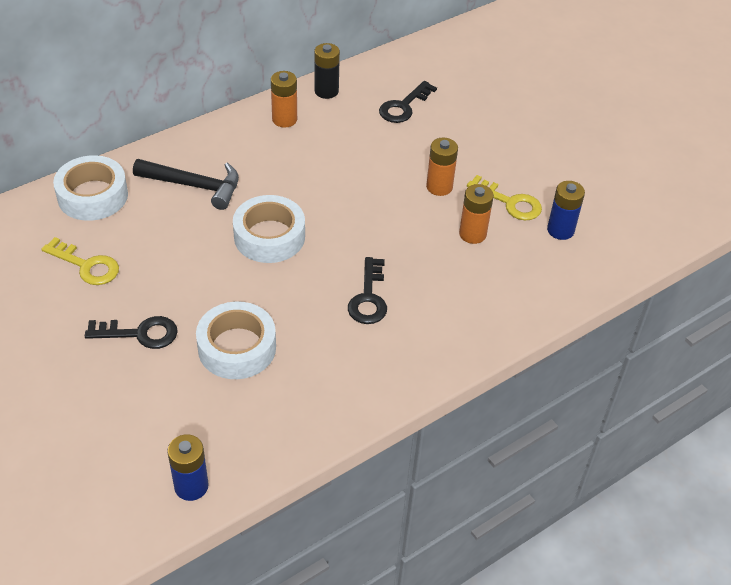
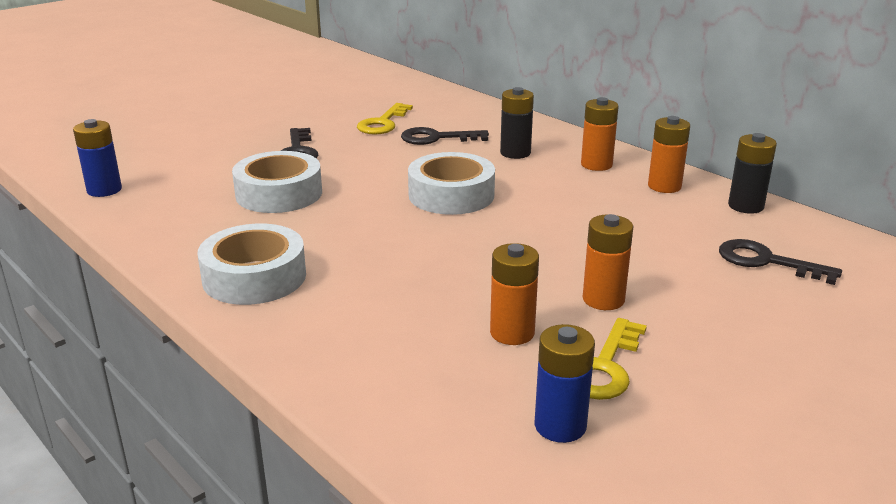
camera: 85 degrees right, 20 degrees down
white tape [53,155,128,221] -> white tape moved to [197,224,306,305]
black hammer [133,159,239,210] -> black battery [500,87,534,159]
black key [348,257,387,324] -> black key moved to [401,127,489,145]
none -> orange battery [581,97,619,171]

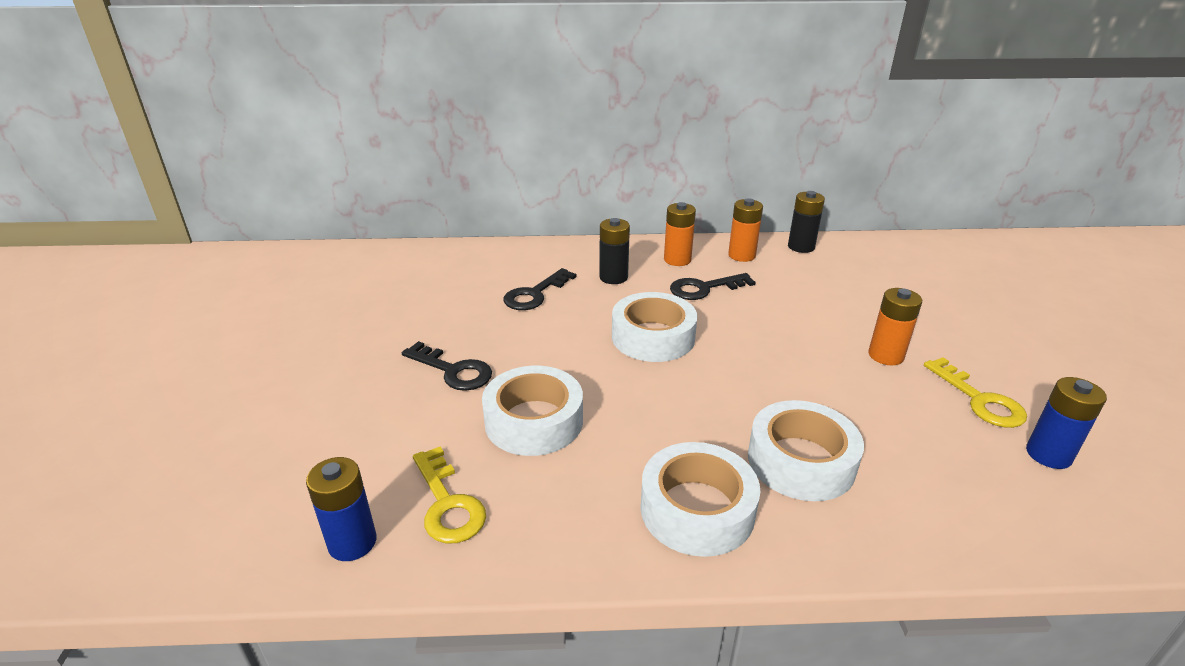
camera: 50 degrees left, 5 degrees up
yellow key [357,103,413,135] -> yellow key moved to [413,447,486,544]
orange battery [490,243,539,345] -> none
black key [719,239,842,285] -> black key moved to [670,273,756,300]
none -> white tape [748,400,864,501]

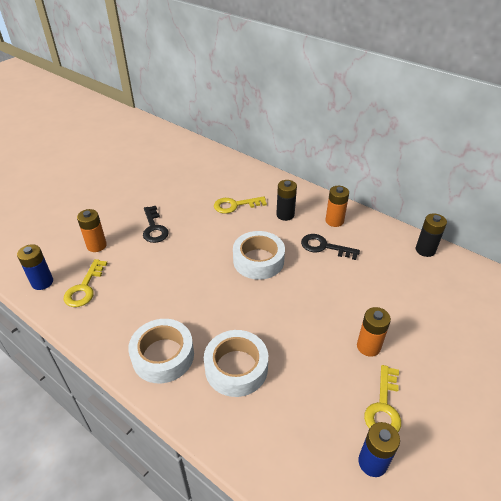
camera: 40 degrees right, 10 degrees up
white tape [482,366,583,456] -> none
black key [504,268,577,310] -> yellow key [214,196,267,214]
orange battery [728,198,763,262] -> orange battery moved to [77,209,107,252]

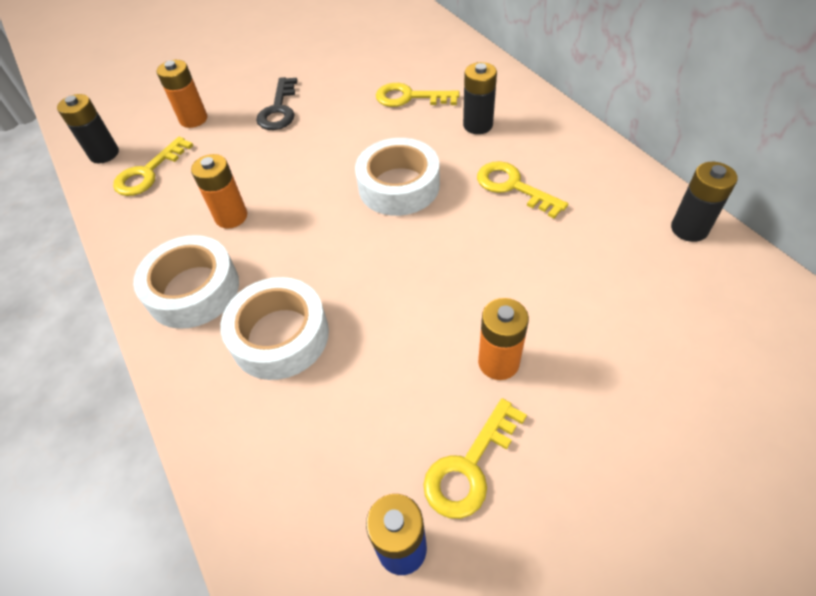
camera: 25 degrees right, 10 degrees up
blue battery [17,244,53,290] -> black battery [57,94,119,163]
black key [301,234,360,260] -> yellow key [477,161,568,219]
orange battery [326,186,349,227] -> orange battery moved to [191,154,247,229]

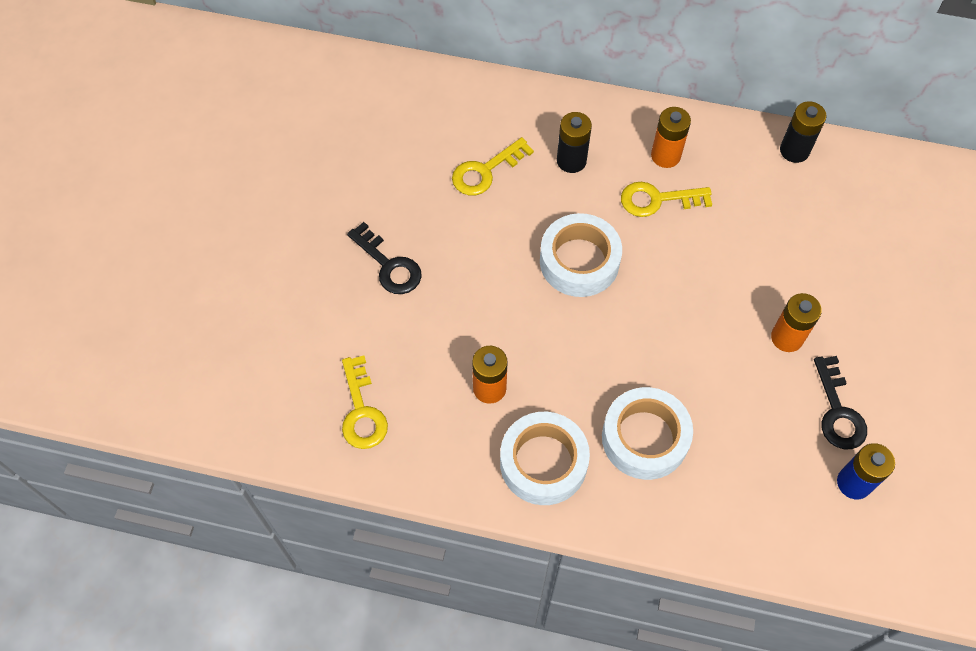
camera: 50 degrees left, 10 degrees up
black battery [57,94,119,163] -> none
orange battery [157,60,207,128] -> orange battery moved to [651,107,691,168]
yellow key [423,398,527,519] -> black key [814,356,867,449]

